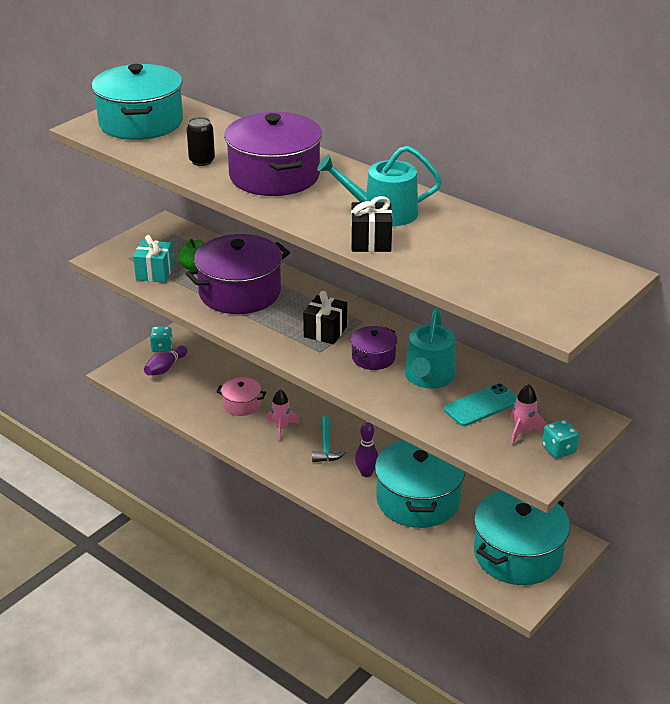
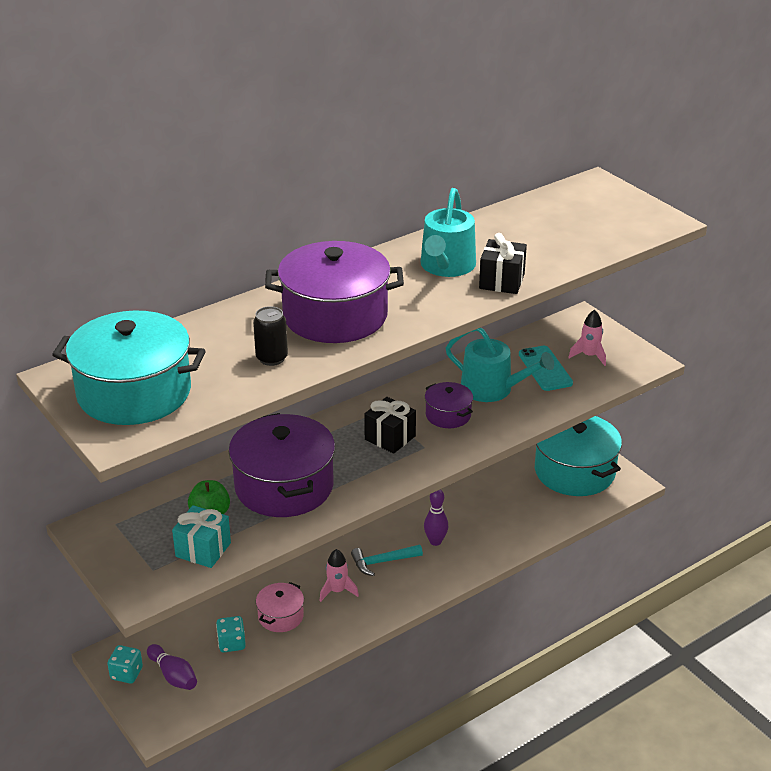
camera: 75 degrees left, 0 degrees up
turquoise hammer [312,416,346,462] -> turquoise hammer turned 150 degrees clockwise [351,545,423,576]
turquoise pot [375,440,465,528] -> none
turquoise dice [542,419,579,458] -> turquoise dice moved to [216,616,246,652]

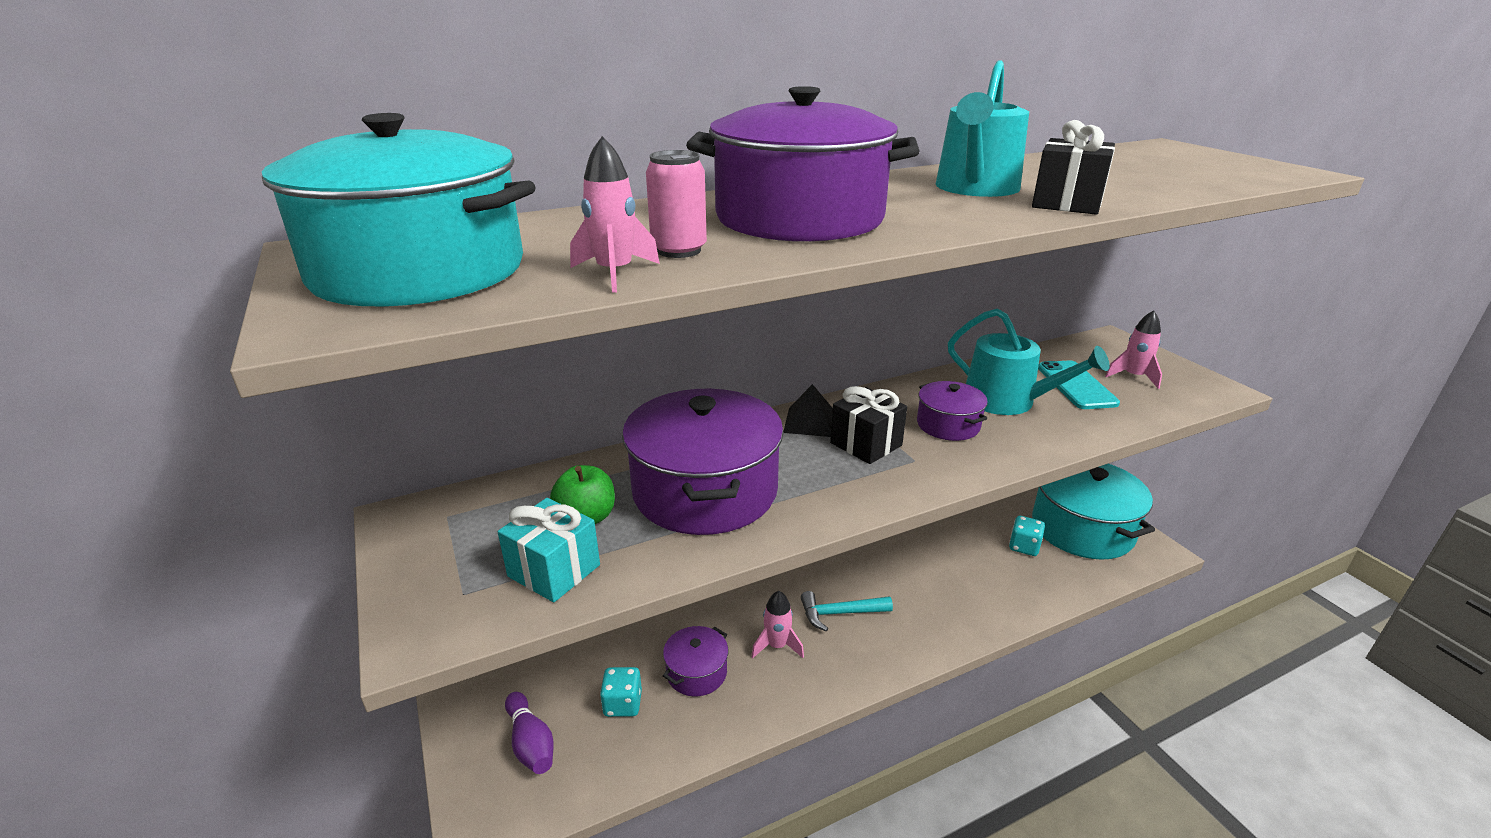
camera: 10 degrees right, 5 degrees down
turquoise dice [108,645,143,684] -> turquoise dice moved to [1009,516,1045,556]
black can [253,306,288,366] -> pink can [646,150,707,258]
pink pot [256,582,304,632] -> purple pot [663,626,728,696]
purple bowling pin [424,489,448,546] -> none
none -> pink rocket [570,136,660,293]
none -> black pyramid [783,384,833,437]

